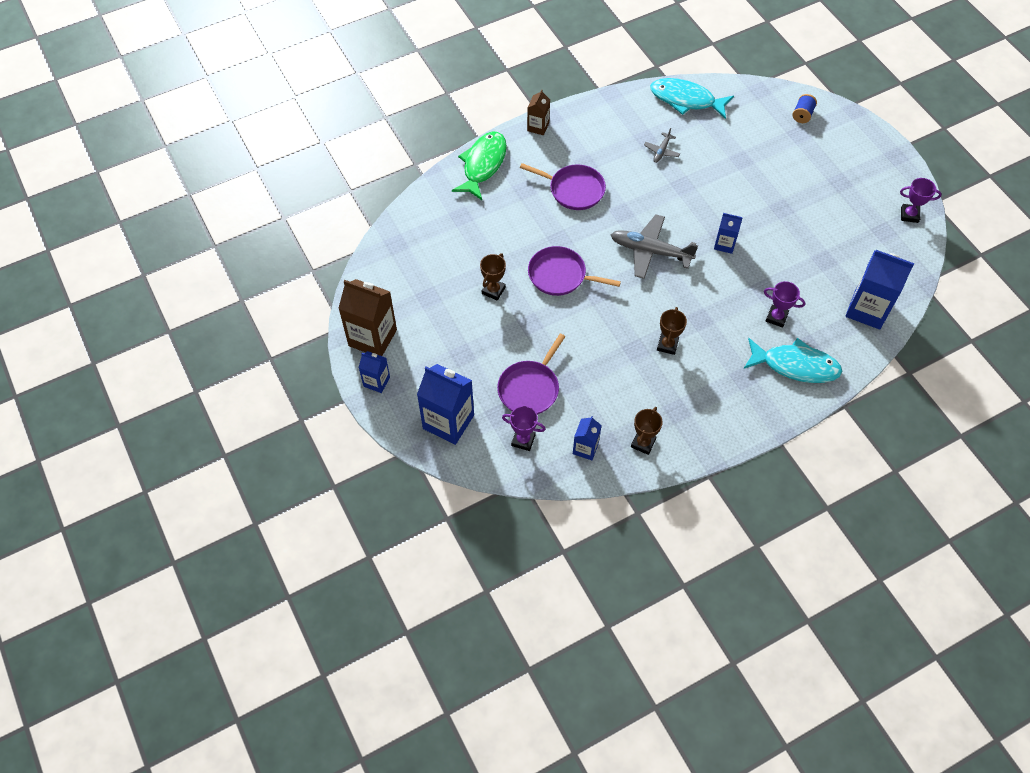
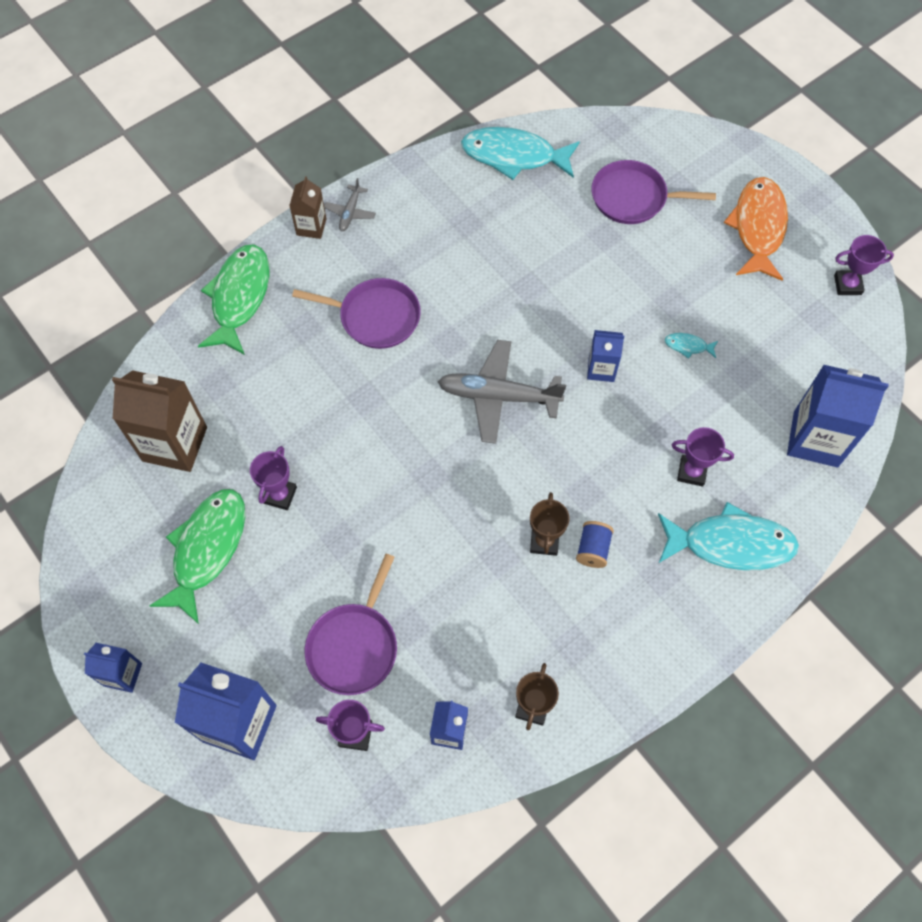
camera: 10 degrees left, 5 degrees up
brown carton [338,279,397,356] -> brown carton moved to [112,370,207,472]
brown trophy [480,253,506,301] -> purple trophy [250,446,297,510]
purple pan [528,246,621,296] -> purple pan moved to [592,160,716,224]
grey plane [644,128,680,163] -> grey plane moved to [324,178,376,231]
blue spool [792,94,817,123] -> blue spool moved to [576,521,614,568]
none -> green fish [150,489,245,624]
none -> turquoise fish [664,333,718,359]
none -> orange fish [724,177,788,281]

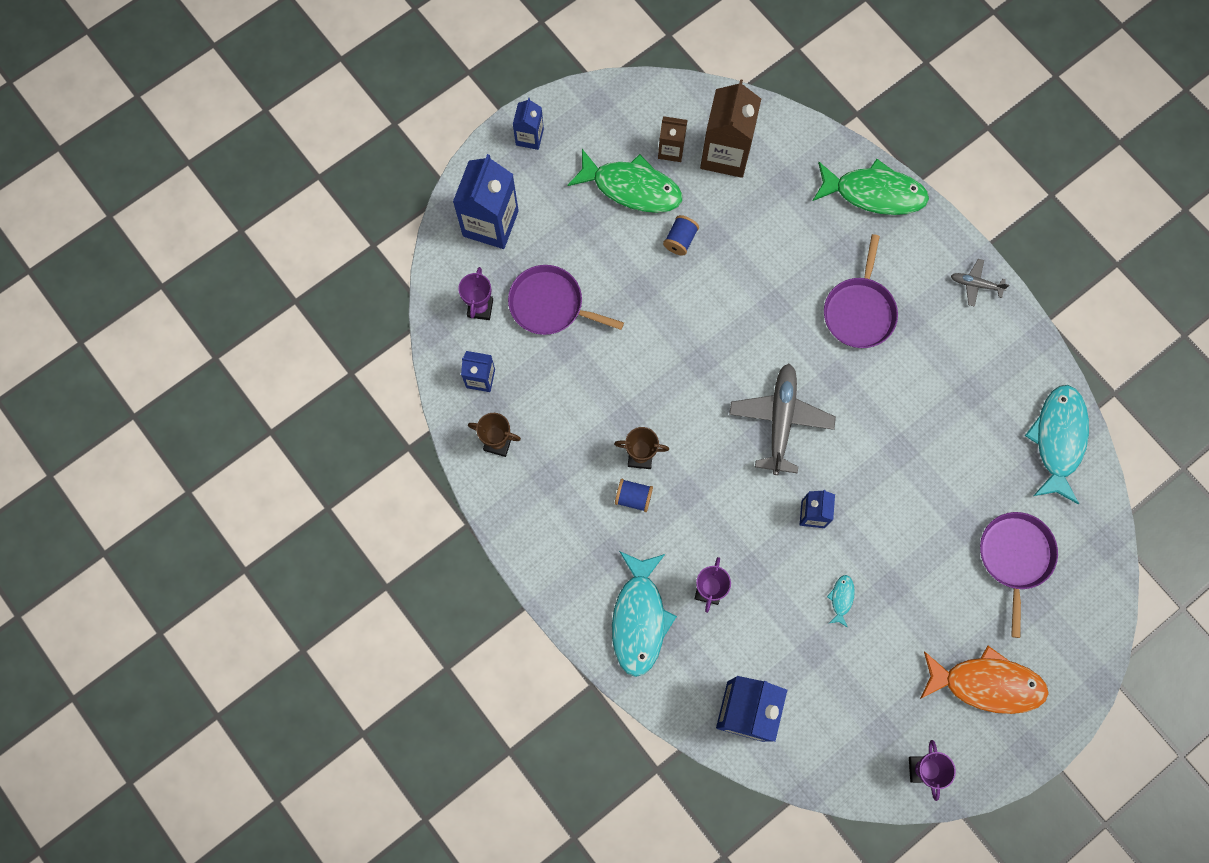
camera: 90 degrees right, 10 degrees up
purple trophy [250,446,297,510] -> blue spool [663,215,699,256]
brown carton [289,176,326,239] -> brown carton moved to [658,116,687,162]

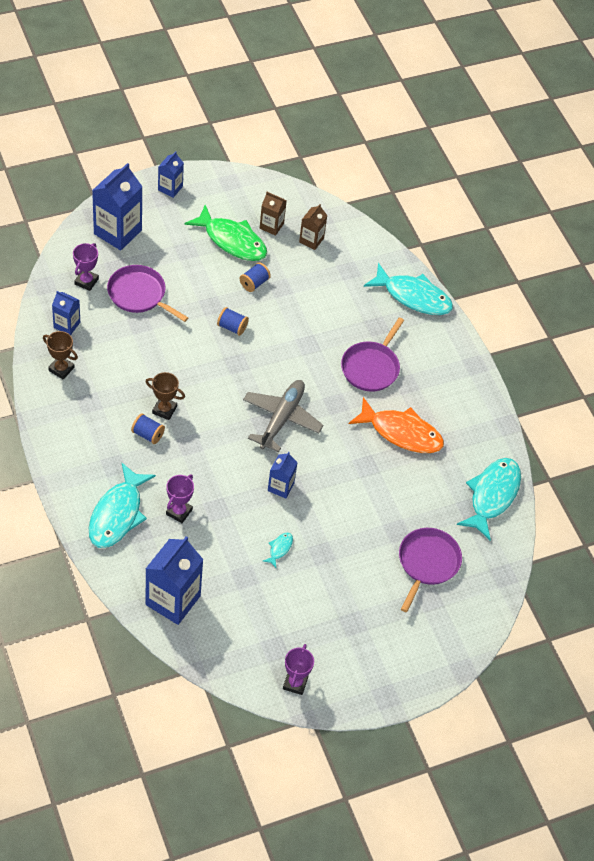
camera: 10 degrees right, 20 degrees down
brown carton [700,79,761,178] -> brown carton [299,204,327,250], size x0.54
green fish [813,159,929,215] -> turquoise fish [364,263,453,315]
orange fish [920,646,1049,714] -> orange fish moved to [349,397,444,453]
grey plane [951,259,1009,307] -> none
none -> blue spool [217,307,249,336]

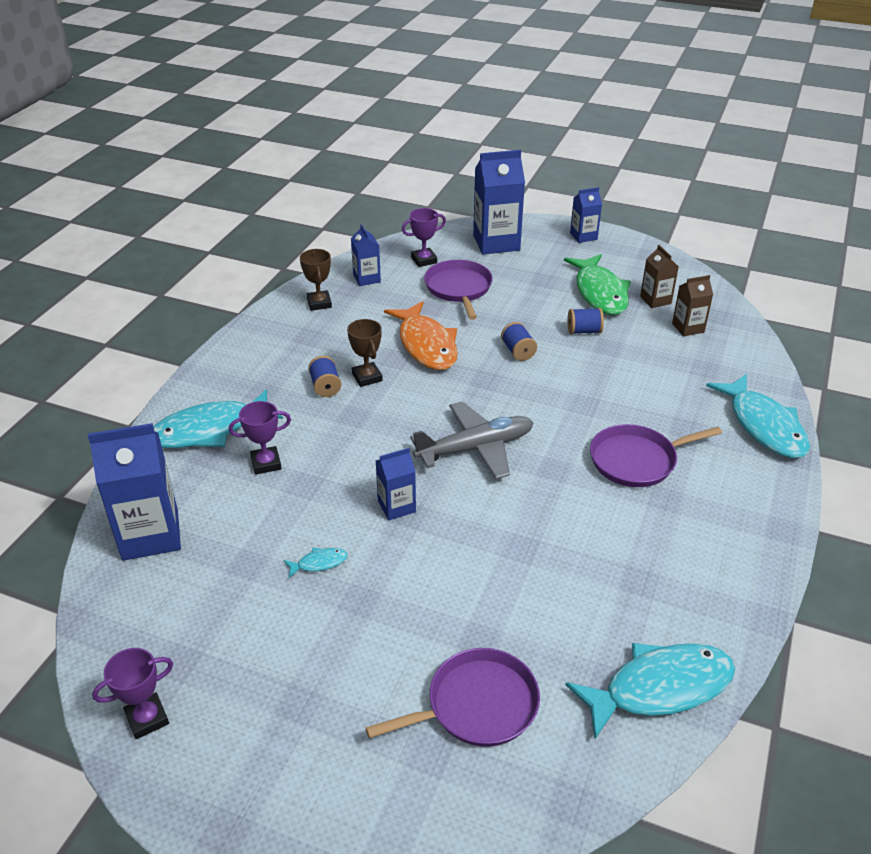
camera: 50 degrees right, 15 degrees down
orange fish [349,397,444,453] -> orange fish moved to [384,301,458,370]

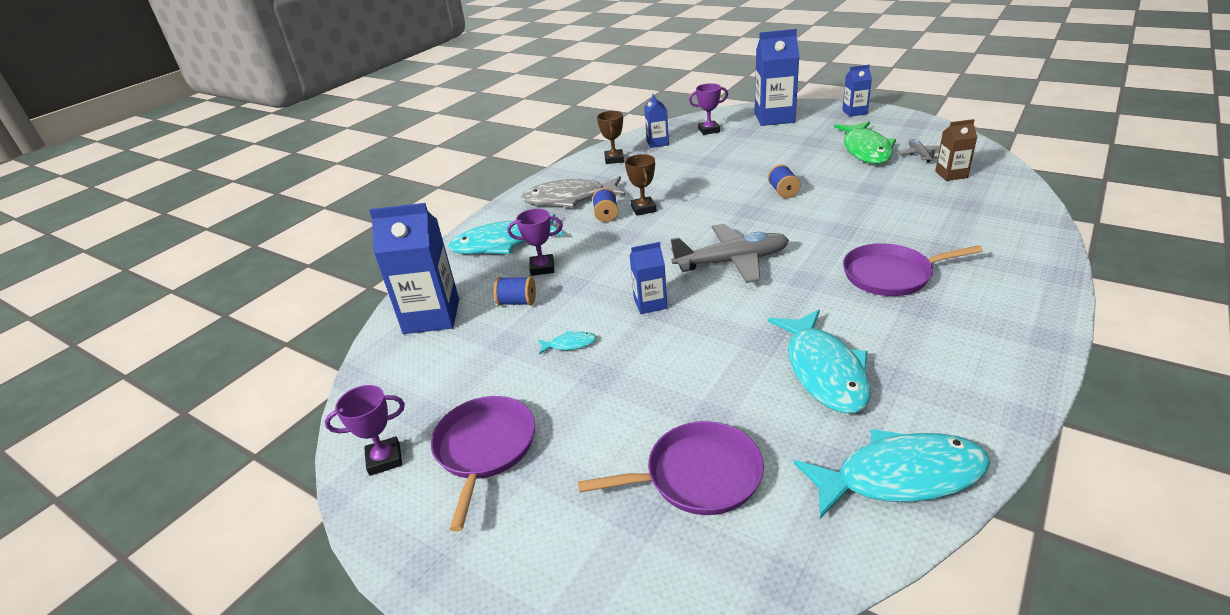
camera: 15 degrees right, 5 degrees down
orange fish [384,301,458,370] -> none
purple pan [424,260,493,320] -> purple pan moved to [431,396,535,532]
blue spool [568,308,604,334] -> blue spool moved to [494,277,536,305]
brown carton [640,245,679,308] -> grey plane [897,139,940,162]
turquoise fish [706,374,810,458] -> turquoise fish moved to [768,310,871,413]
none -> grey fish [521,176,625,208]

